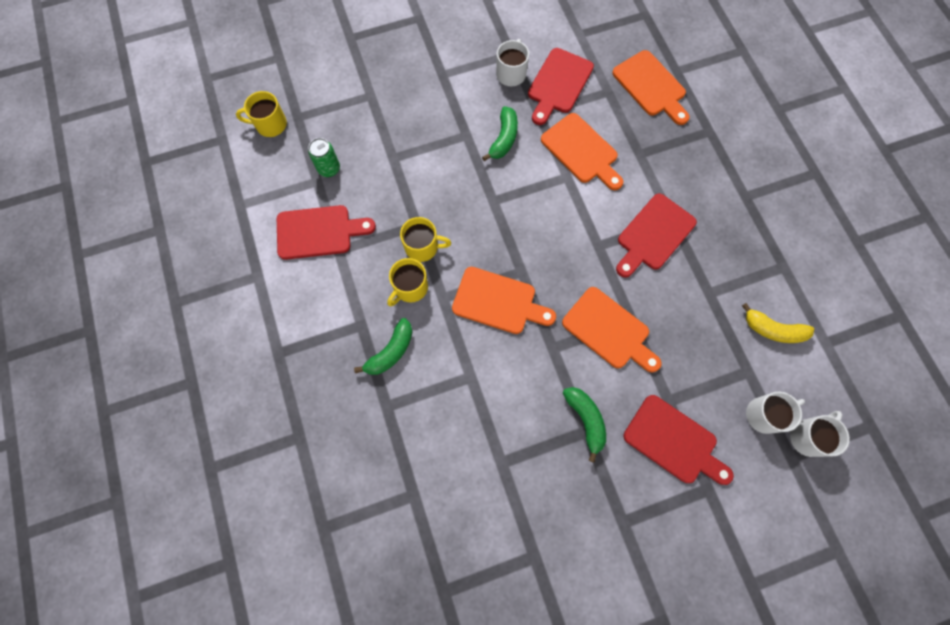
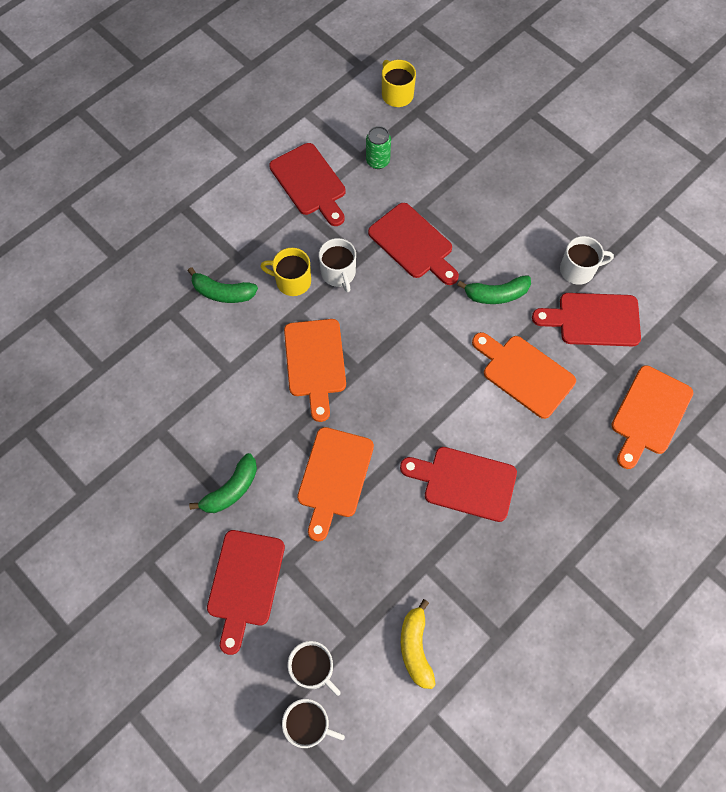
camera: 65 degrees right, 5 degrees down
yellow mug [400,217,451,262] -> white mug [319,238,356,292]
orange cutting board [541,113,623,190] -> orange cutting board turned 105 degrees clockwise [472,332,576,419]
none -> red cutting board [368,203,459,285]

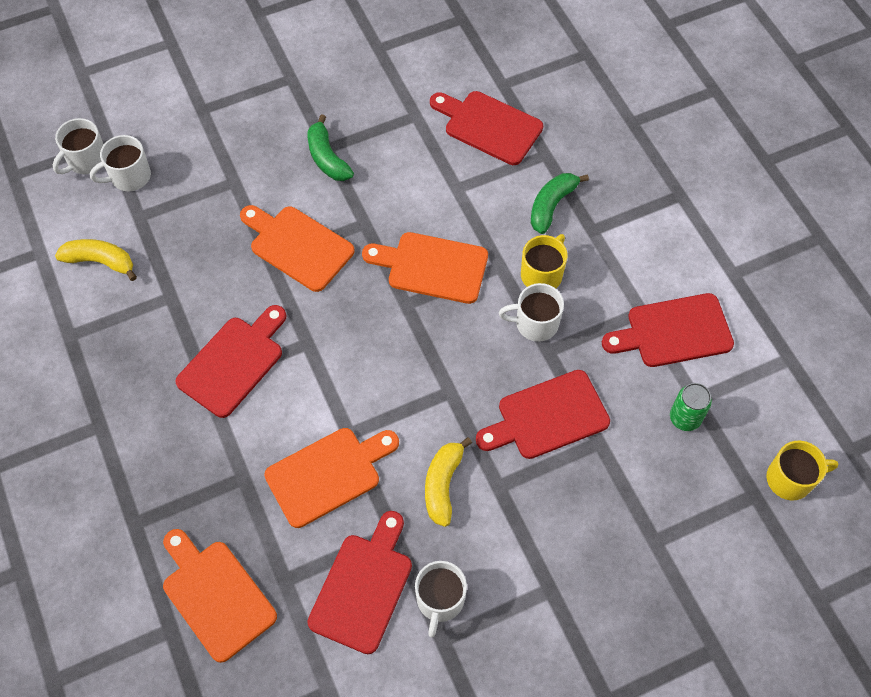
camera: 110 degrees right, 5 degrees down
red cutting board [207,530,285,655] -> red cutting board moved to [430,91,543,165]
green banana [458,275,531,304] -> yellow banana [425,437,472,527]

